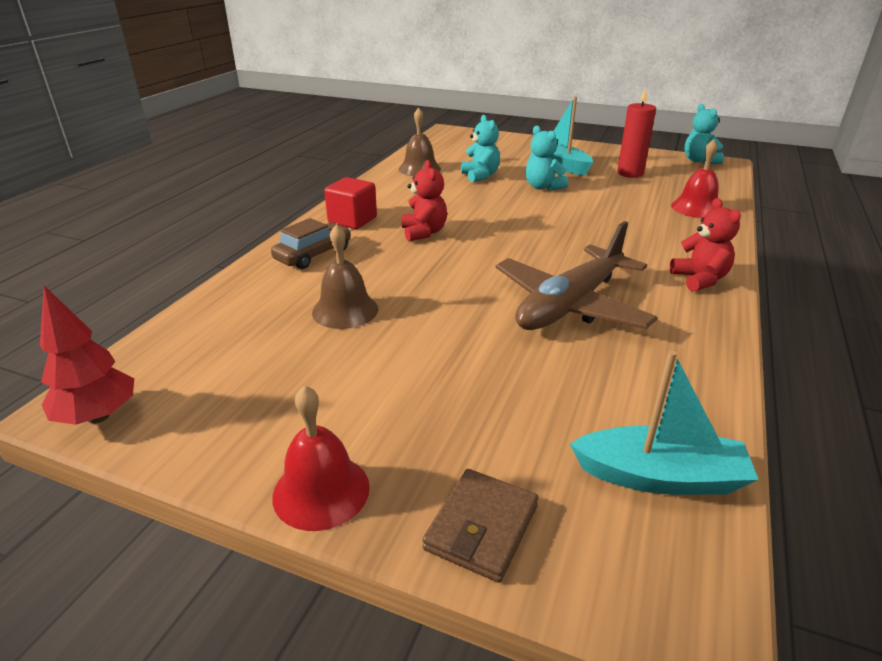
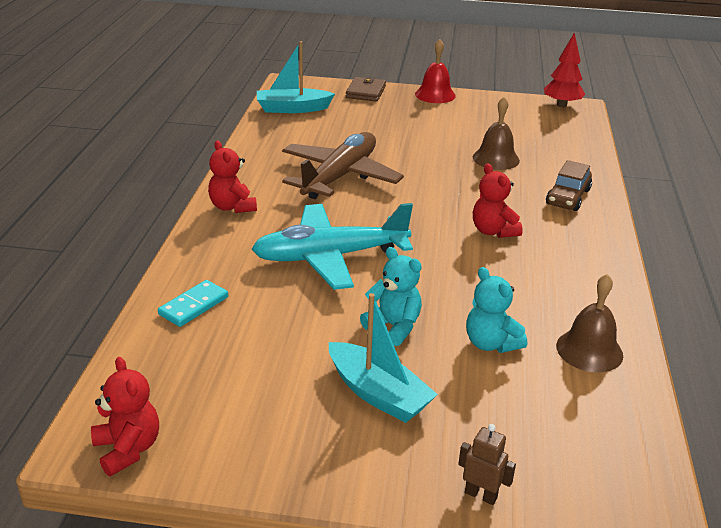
camera: 165 degrees right, 0 degrees up
red cube [324,177,377,229] -> none
red candle [617,87,656,178] -> none
red bell [671,139,719,218] -> turquoise domino [158,280,228,327]
turquoise teddy bear [684,104,724,164] -> red teddy bear [91,357,159,476]
none -> turquoise plane [252,203,413,290]
none -> brown robot [458,424,516,505]

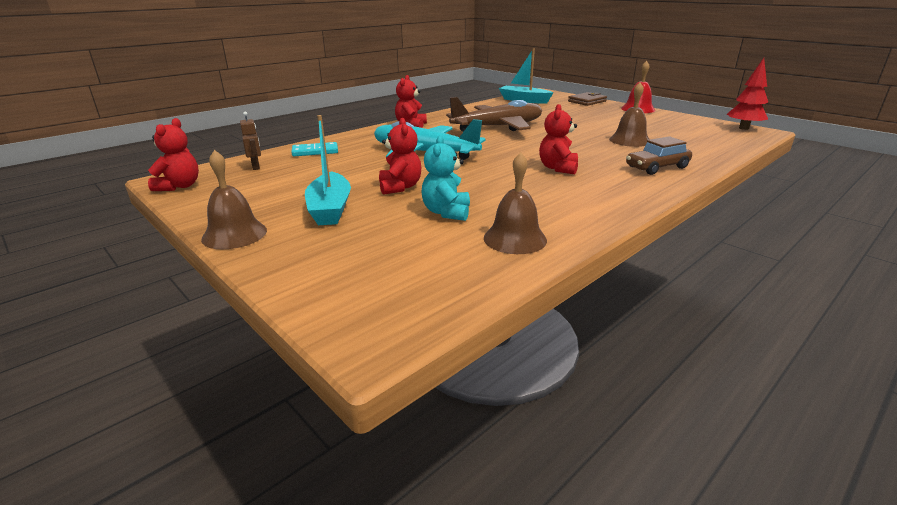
camera: 40 degrees right, 5 degrees down
turquoise teddy bear [360,247,422,346] -> red teddy bear [379,118,422,195]
brown robot [458,424,516,505] -> brown robot moved to [240,112,261,170]
none -> brown bell [201,150,267,249]

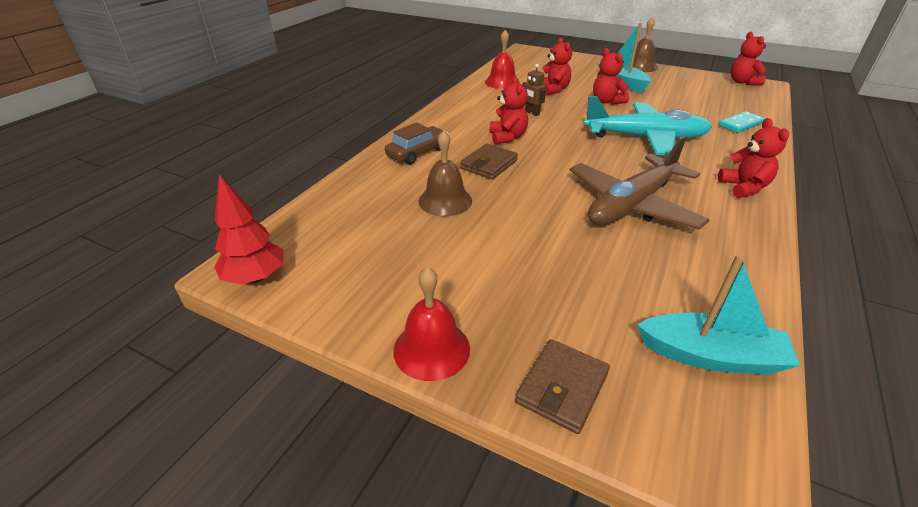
camera: 160 degrees right, 10 degrees up
brown robot [240,112,261,170] -> brown robot moved to [522,64,546,116]
turquoise teddy bear [422,136,470,221] -> red teddy bear [542,37,572,95]
brown bell [484,152,547,254] -> red bell [485,30,520,89]
none -> brown wallet [460,144,518,179]

